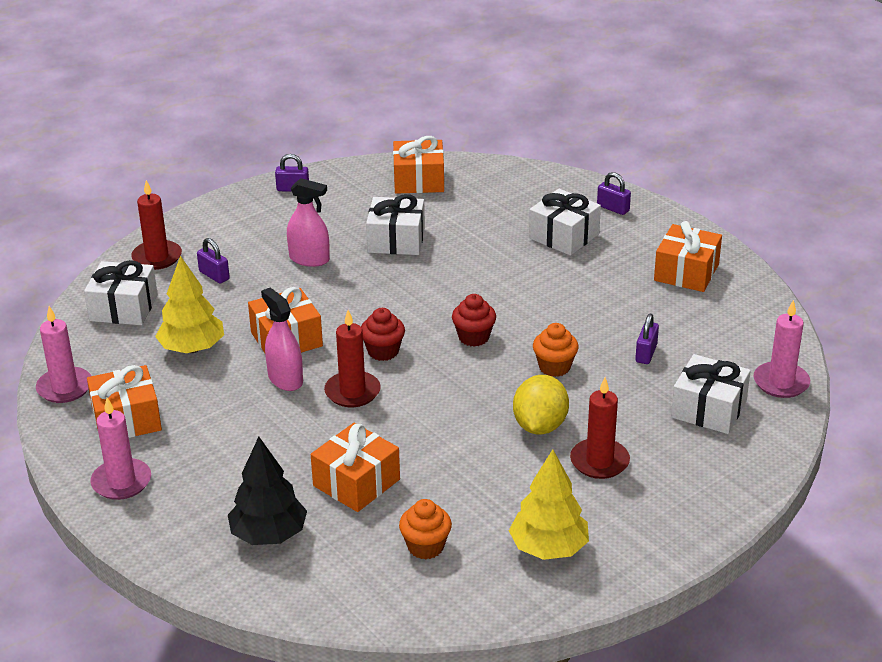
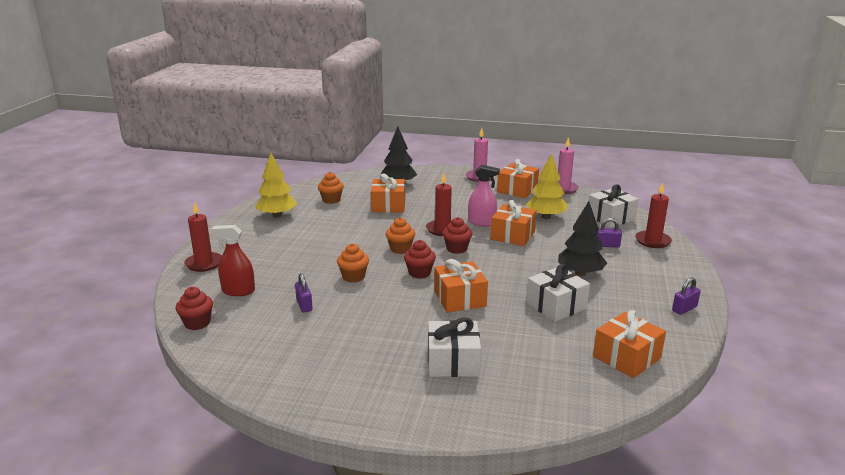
camera: 140 degrees right, 10 degrees down
pink spray bottle [287,178,330,267] -> black tree [558,201,607,276]
yellow lemon [513,375,569,435] -> none
red candle [570,377,630,479] -> red candle moved to [184,202,222,272]
purple padlock [597,172,631,215] -> none
orange gift [654,221,722,292] -> orange gift moved to [434,259,488,313]
white gift [671,354,751,434] -> red spray bottle [211,225,255,296]
pink candle [754,300,810,398] -> red cupcake [176,287,213,330]
none -> orange cupcake [386,217,415,254]

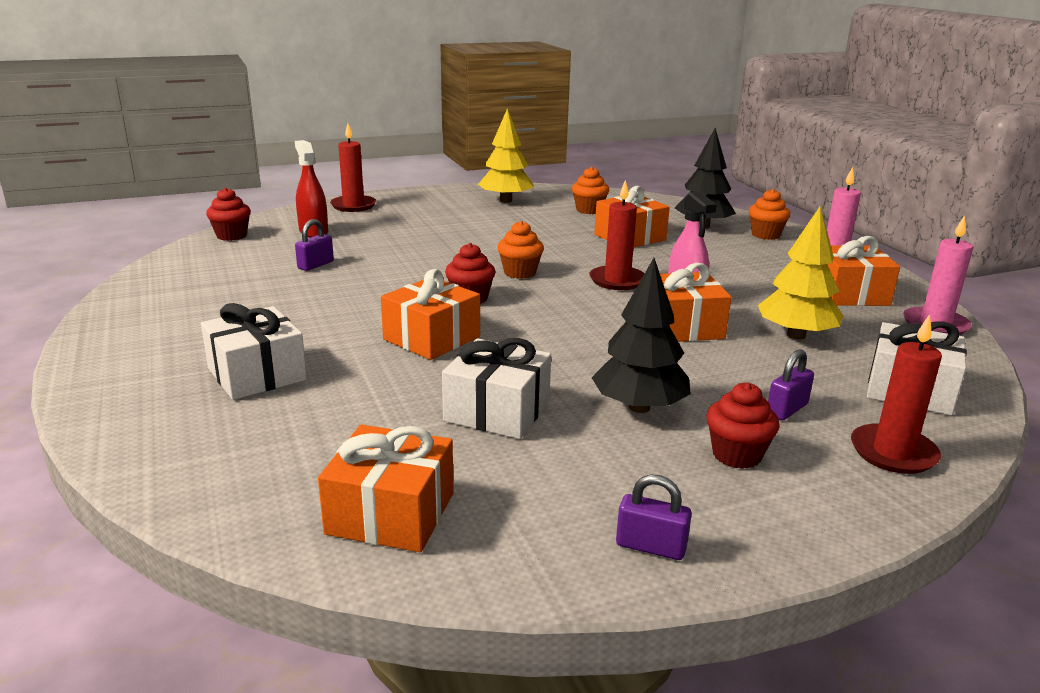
camera: 55 degrees right, 0 degrees up
orange cupcake [337,243,369,283] -> orange cupcake moved to [749,189,790,240]
red cupcake [442,217,472,254] -> red cupcake moved to [706,382,779,469]
purple padlock [596,218,622,248] -> purple padlock turned 75 degrees clockwise [768,349,814,421]

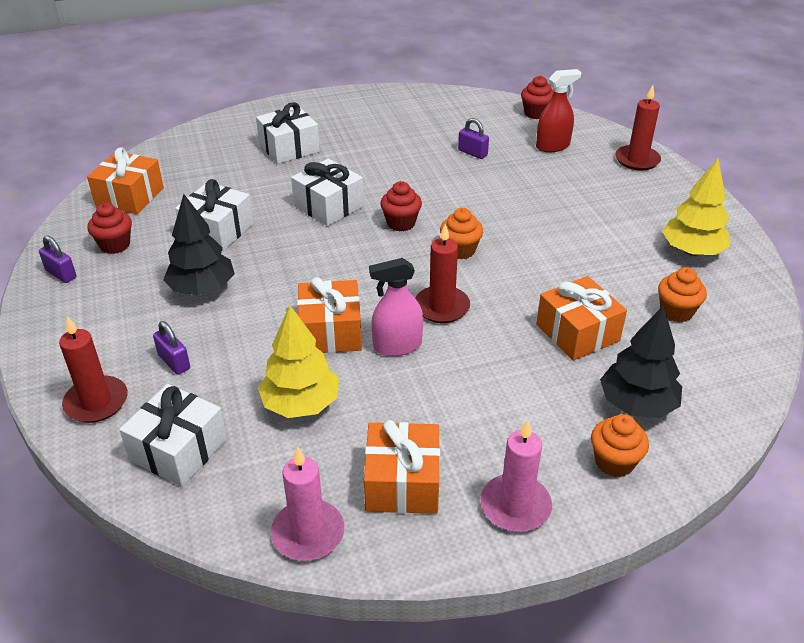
camera: 95 degrees right, 15 degrees up
orange gift [381,269,480,360] -> white gift [291,159,364,226]
purple padlock [616,475,692,560] -> purple padlock turned 75 degrees counterclockwise [39,236,76,283]
red cupcake [706,382,779,469] -> red cupcake moved to [87,203,132,254]

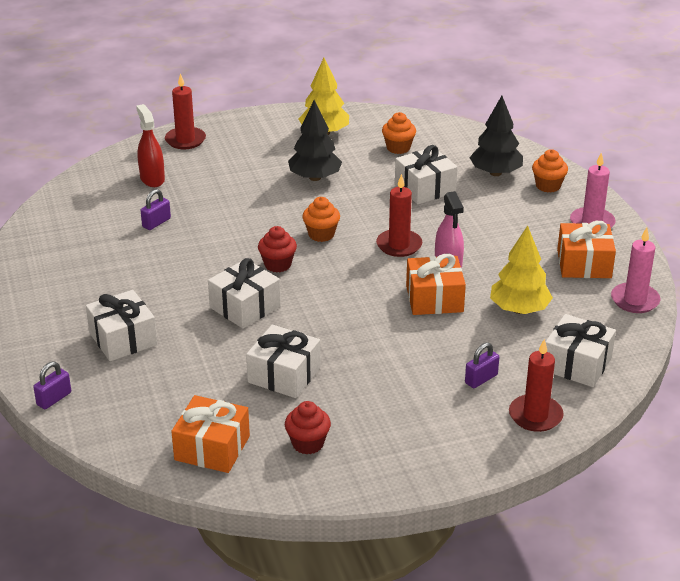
camera: 90 degrees left, 5 degrees down
purple padlock [39,236,76,283] -> purple padlock moved to [33,362,71,409]
black tree [163,194,235,295] -> black tree moved to [288,100,342,181]
red cupcake [521,76,554,119] -> none
orange gift [536,276,627,361] -> white gift [395,145,458,204]

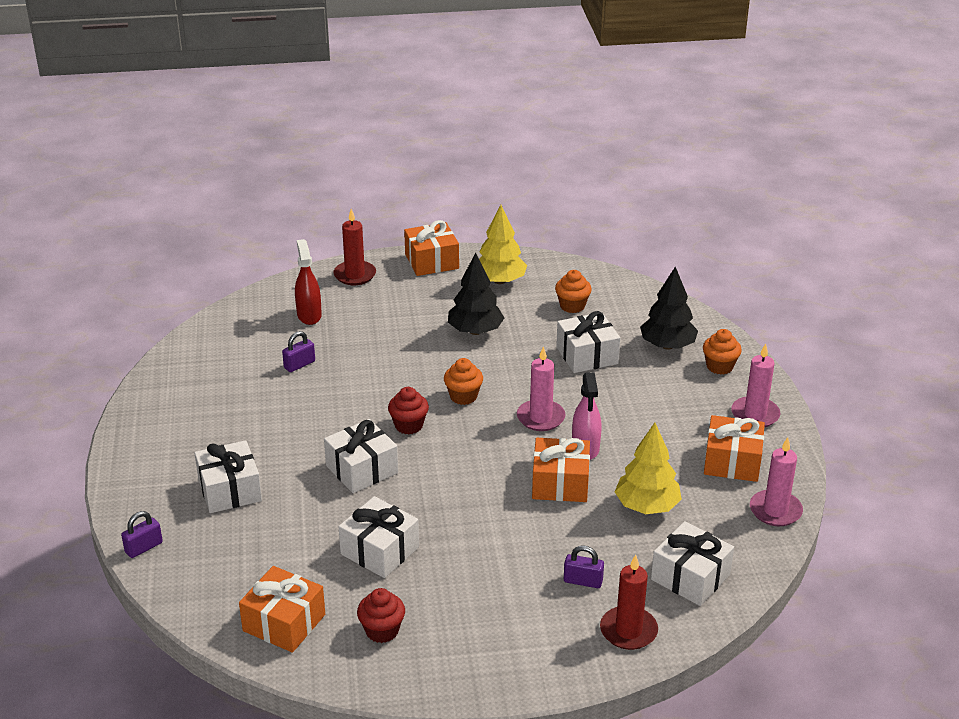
camera: 10 degrees right, 0 degrees up
red candle [376,174,422,257] -> pink candle [517,346,566,431]
purple padlock [465,342,499,388] -> purple padlock turned 45 degrees clockwise [564,546,604,588]
none -> orange gift [404,220,459,276]

